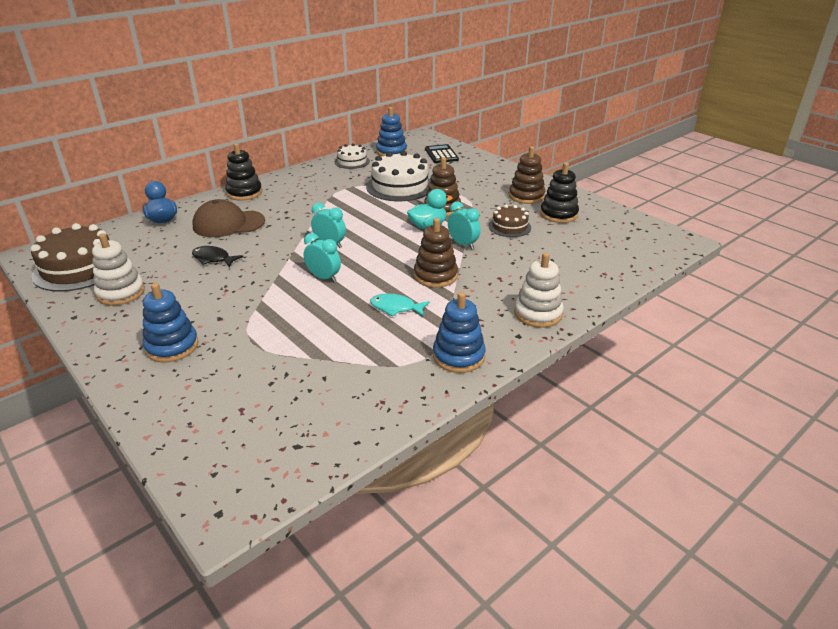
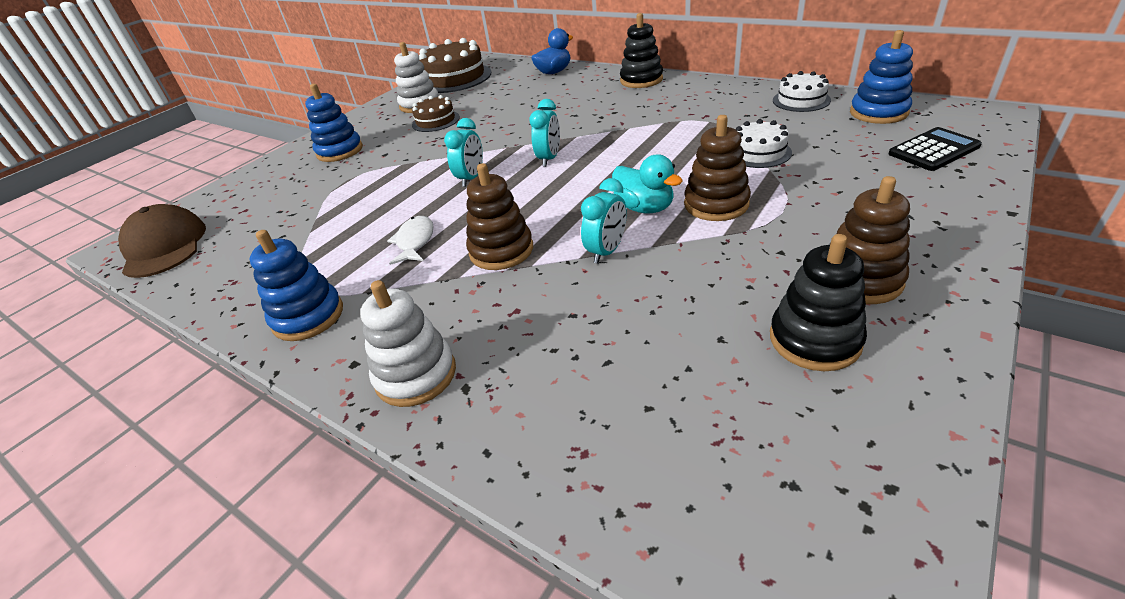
camera: 80 degrees right, 5 degrees up
brown cap [192,199,265,237] -> brown cap moved to [118,204,206,278]
black fish [192,246,243,267] -> none
white cake [366,151,431,201] -> white cake [736,119,792,168], size x0.56
turquoise fish [370,294,430,317] -> white fish [387,216,433,265]
brown cake [489,205,531,237] -> brown cake moved to [412,95,460,132]

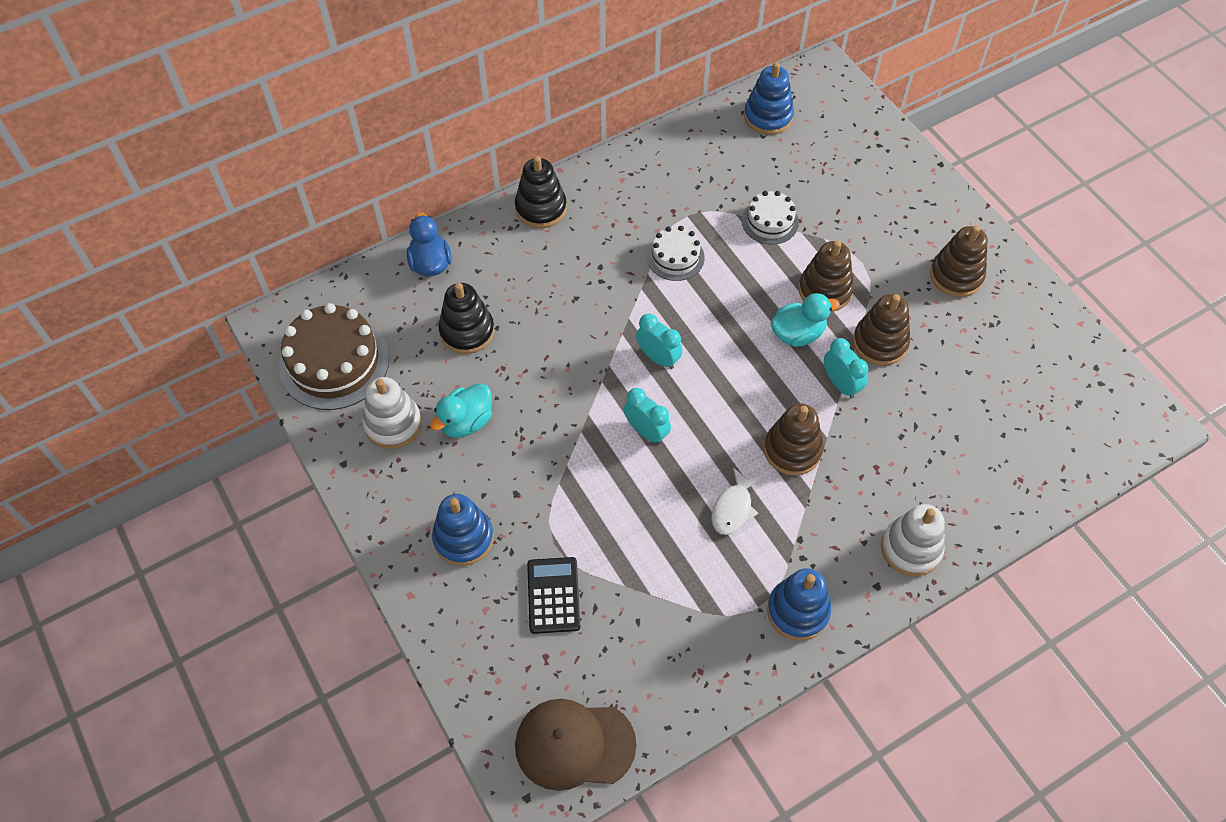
camera: 70 degrees left, 20 degrees up
white fish [387,216,433,265] -> white fish turned 90 degrees counterclockwise [711,468,762,535]
brown cake [412,95,460,132] -> turquoise duck [430,383,492,438]
black stacking toy [770,234,867,371] -> black stacking toy moved to [438,283,494,354]
white cake [773,71,831,112] -> white cake moved to [647,226,705,281]
black calculator [888,127,982,171] -> black calculator moved to [527,557,580,634]
none -> brown stacking toy [853,294,910,366]

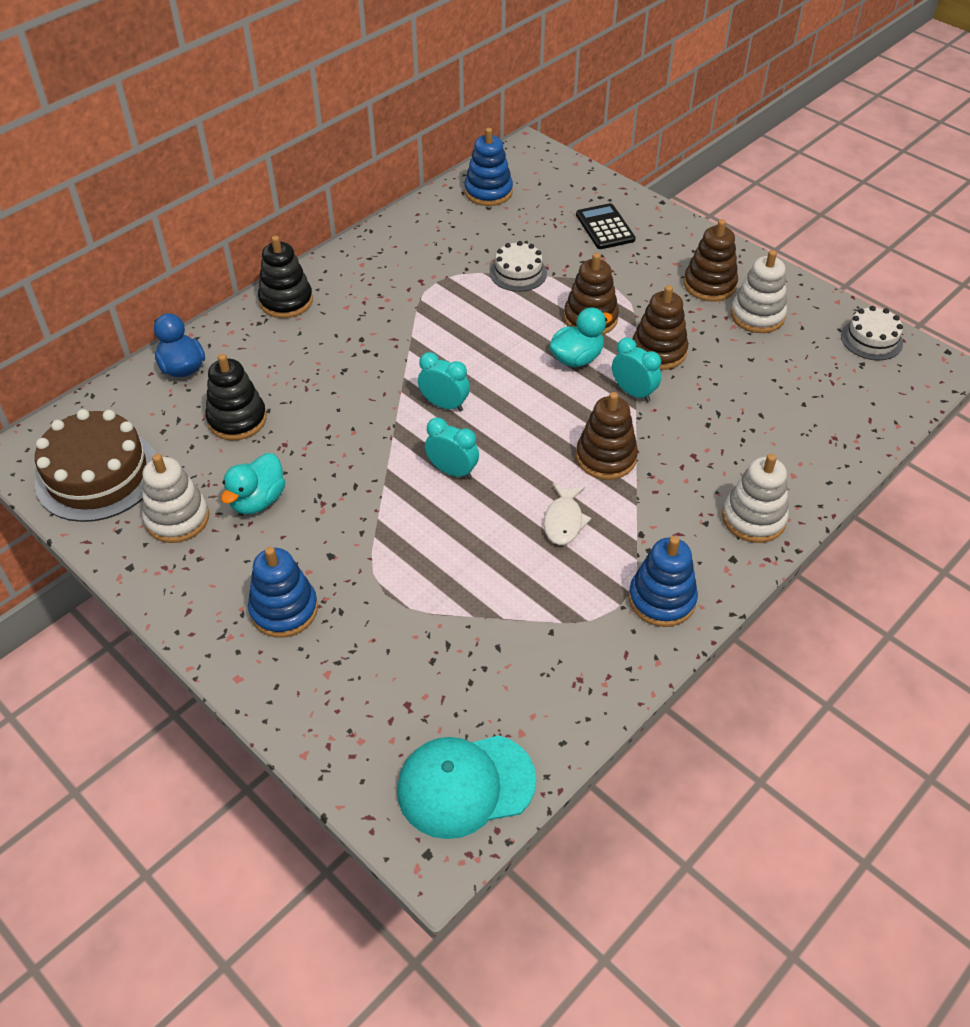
camera: 15 degrees left, 10 degrees down
brown cap [515,699,636,791] -> turquoise cap [397,735,536,839]
black calculator [527,557,580,634] -> black calculator moved to [576,203,635,249]
white cake [647,226,705,281] -> white cake moved to [841,306,903,360]
none -> white stacking toy [731,250,787,333]

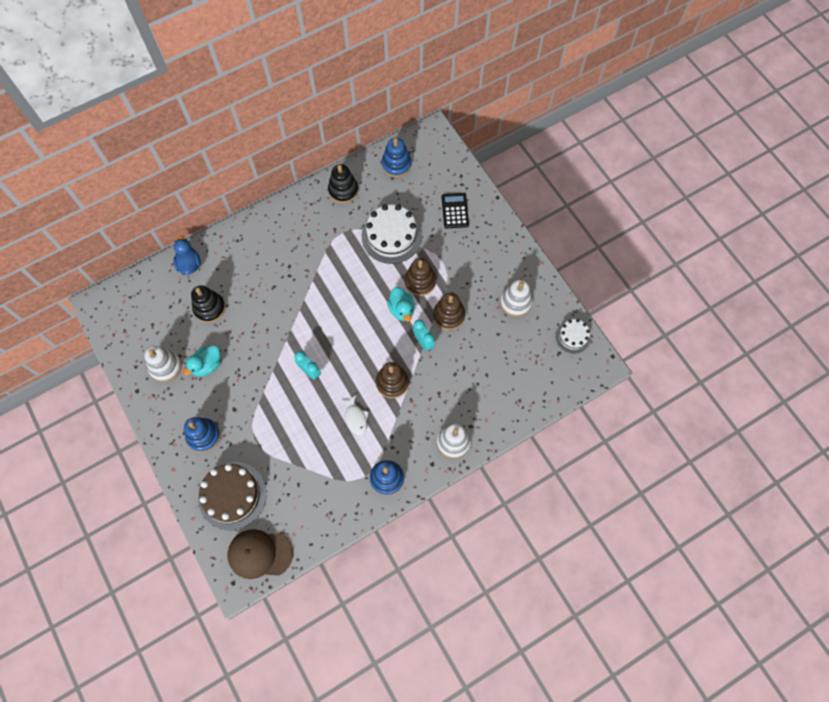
camera: 15 degrees right, 20 degrees up
brown cake [35,409,156,522] -> brown cake moved to [198,462,267,530]
black stacking toy [258,236,313,318] -> black stacking toy moved to [328,164,358,203]
turquoise cap [397,735,536,839] -> brown cap [227,529,293,579]
turquoise clock [418,352,470,412] -> none
white cake [490,241,547,292] -> white cake [362,205,422,264], size x1.79
white fish [544,483,591,545] -> white fish turned 45 degrees counterclockwise [340,394,369,435]
turquoise duck [549,307,613,367] -> turquoise duck turned 90 degrees clockwise [387,287,415,322]
brown stacking toy [684,219,738,302] -> none

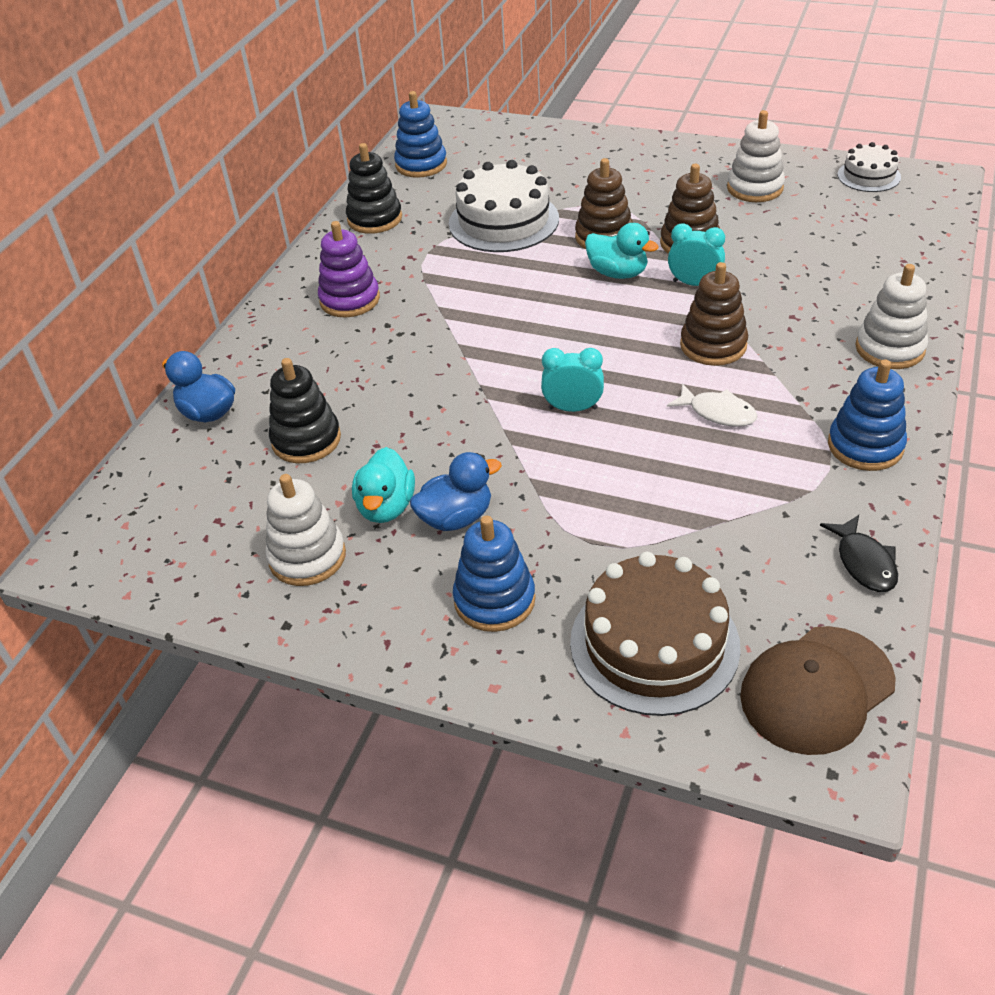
camera: 35 degrees left, 25 degrees down
black calculator [442,193,469,228] -> none
none -> purple stacking toy [318,221,380,317]
none -> blue duck [410,452,502,531]
none -> black fish [820,515,898,592]

